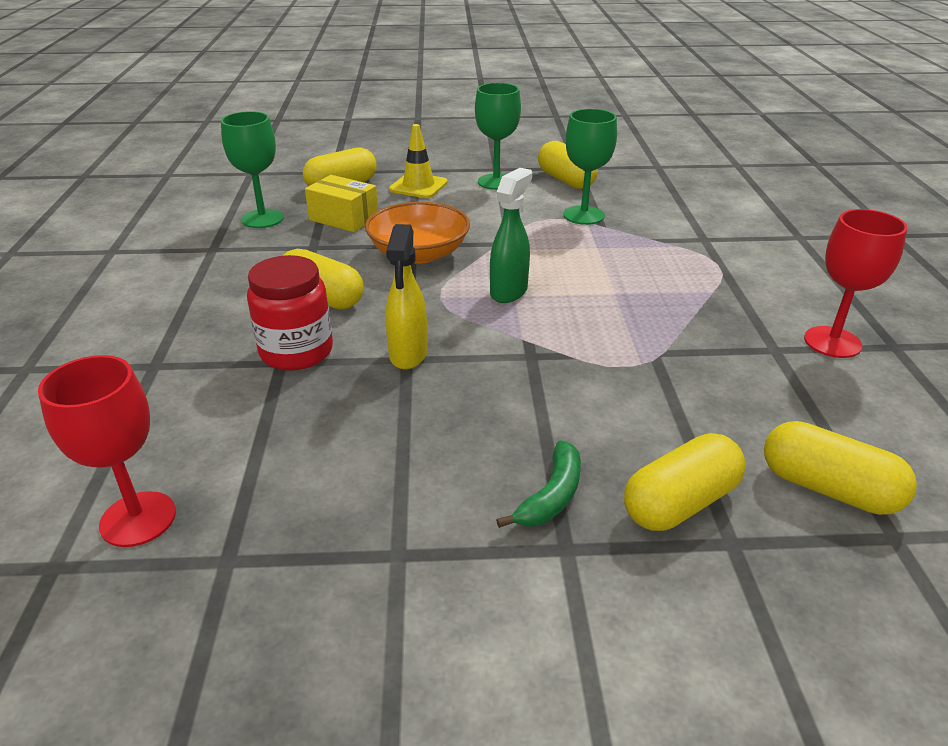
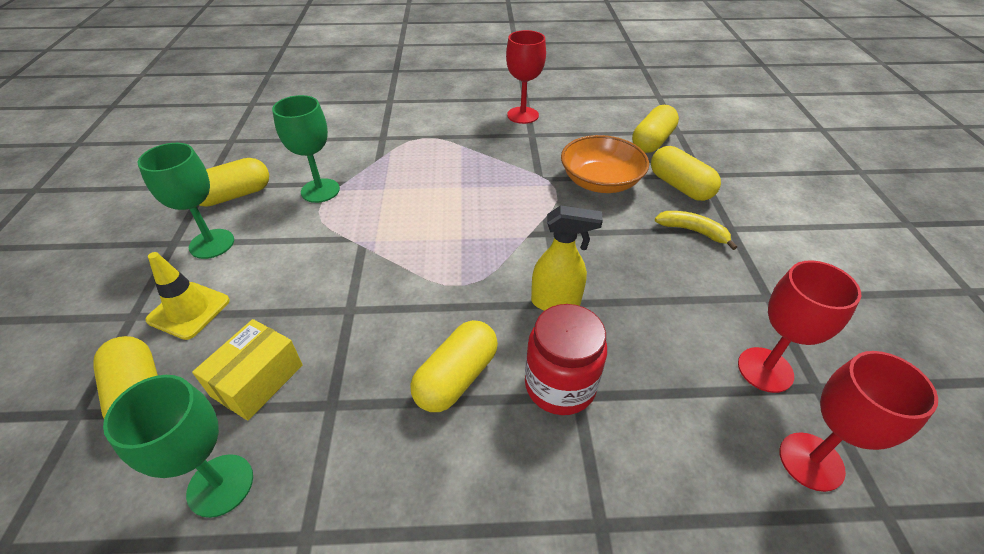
camera: 90 degrees left, 10 degrees up
orange bowl [365,202,470,264] -> orange bowl moved to [561,135,649,193]
green spray bottle [490,168,532,303] -> none
green banana [496,440,581,528] -> yellow banana [655,211,737,250]
none -> red goblet [738,260,861,393]

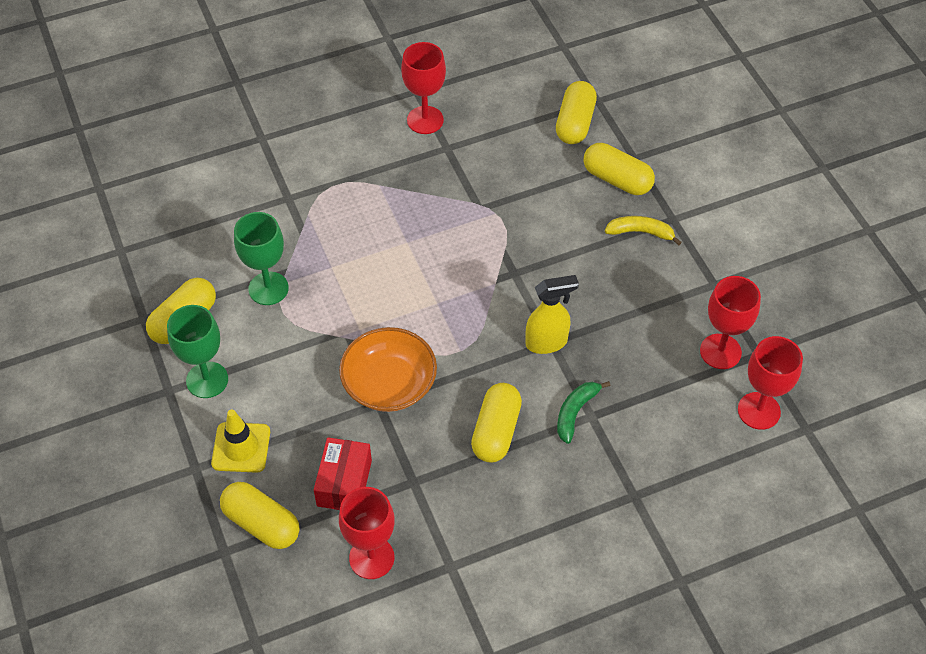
camera: 20 degrees left, 10 degrees up
green goblet [103,375,253,518] -> red goblet [339,487,395,579]
yellow box [192,319,303,421] -> red box [314,437,372,510]
red jar [525,304,607,415] -> green banana [557,381,610,444]
orange bowl [561,135,649,193] -> orange bowl moved to [339,327,437,412]

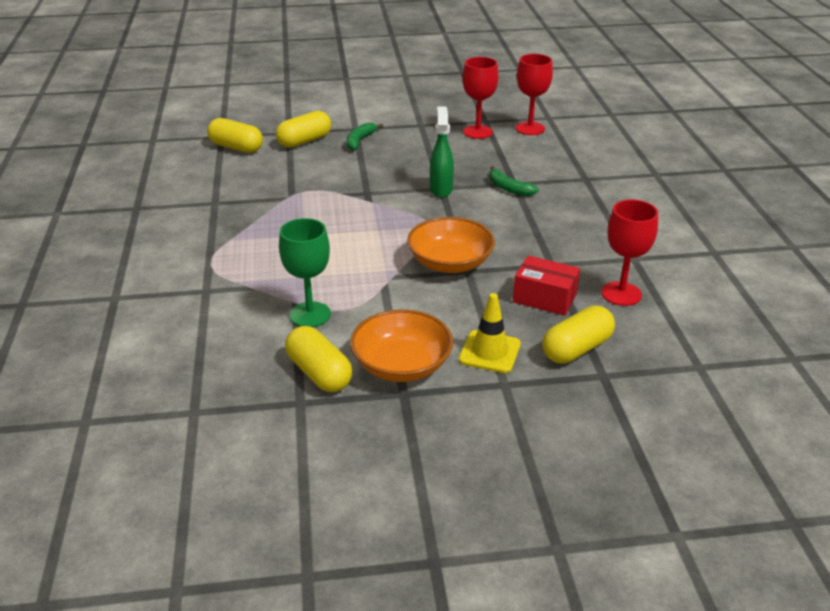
camera: 75 degrees left, 20 degrees down
green goblet [167,305,228,398] -> orange bowl [350,309,453,382]
red goblet [401,42,446,134] -> none
yellow capsule [471,383,522,463] -> none
yellow spray bottle [526,275,579,354] -> green spray bottle [430,106,454,198]
yellow banana [605,216,682,245] -> green banana [347,123,383,151]

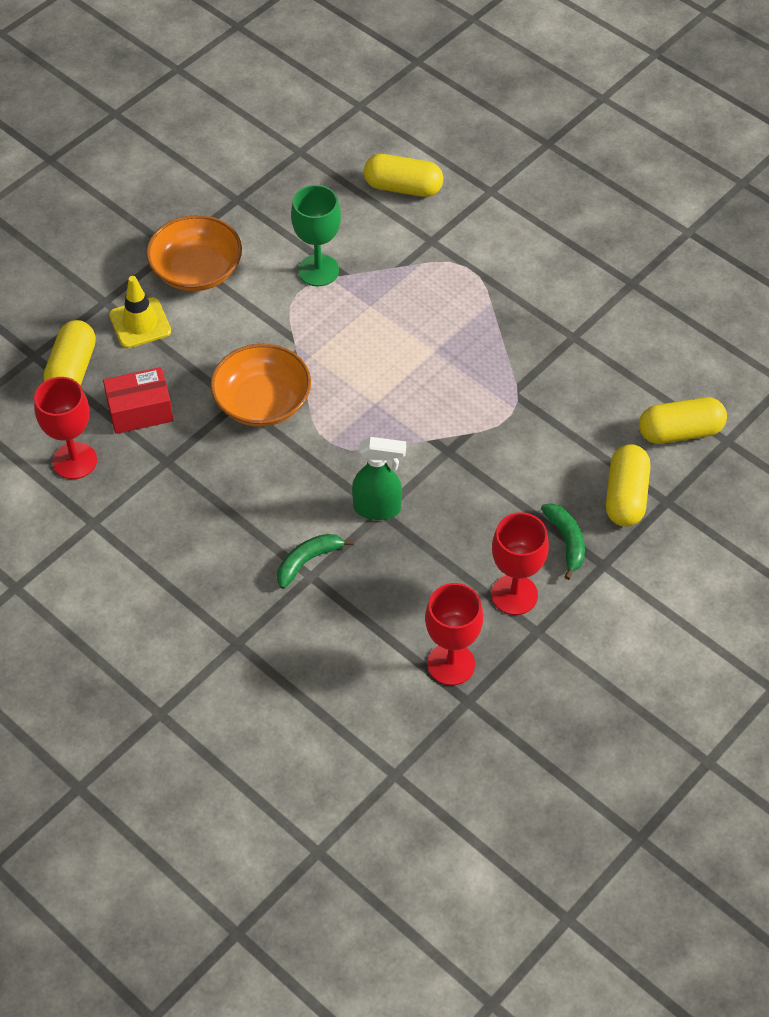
camera: 140 degrees right, 20 degrees up
yellow capsule [285,326,353,392] -> yellow capsule moved to [364,154,443,197]
green spray bottle [430,106,454,198] -> green spray bottle turned 45 degrees counterclockwise [352,437,406,520]
green banana [489,166,539,196] -> green banana turned 45 degrees counterclockwise [277,534,354,589]
red goblet [515,54,553,135] -> red goblet moved to [491,512,549,615]

